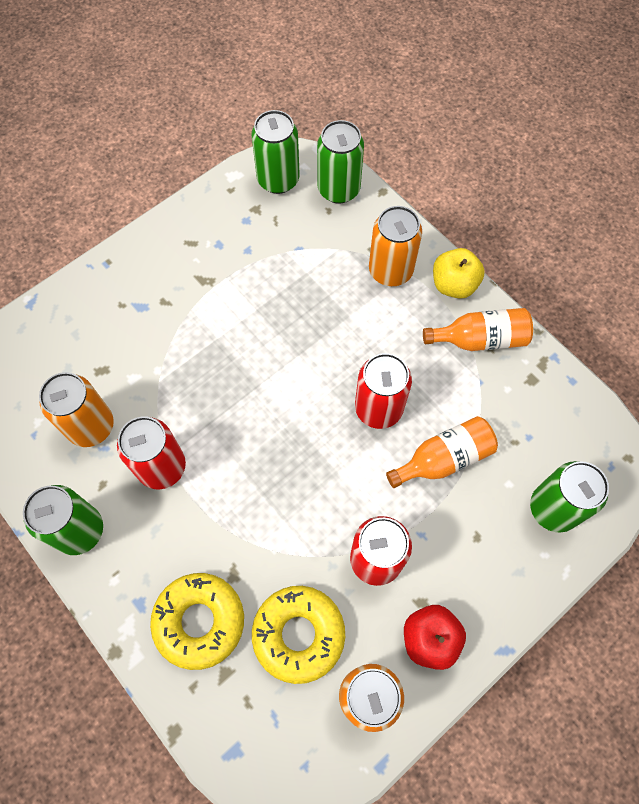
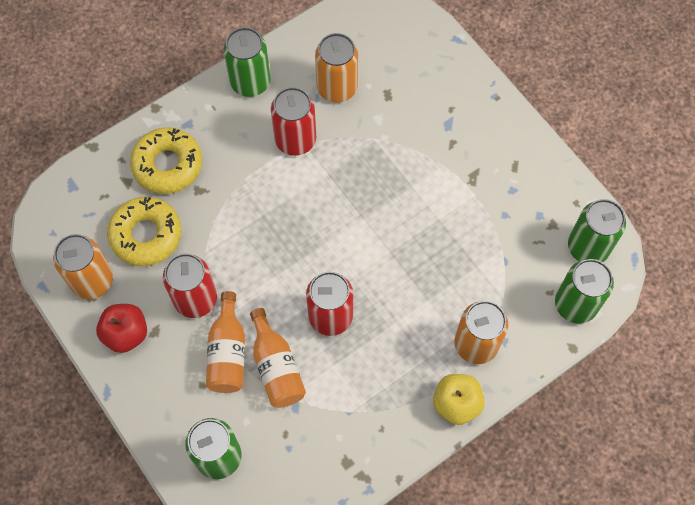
camera: 95 degrees right, 0 degrees up
orange bottle [423,308,533,351] -> orange bottle moved to [206,291,245,393]

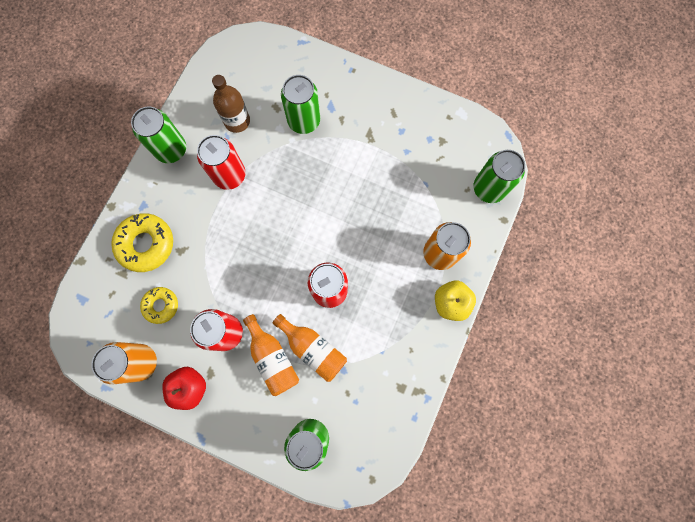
camera: 30 degrees left, 10 degrees up
yellow donut [107,197,182,266] -> yellow donut [140,287,178,324], size x0.60
orange can [315,33,358,103] -> brown bottle [212,75,250,133]
green can [568,199,626,262] -> green can moved to [281,75,320,134]

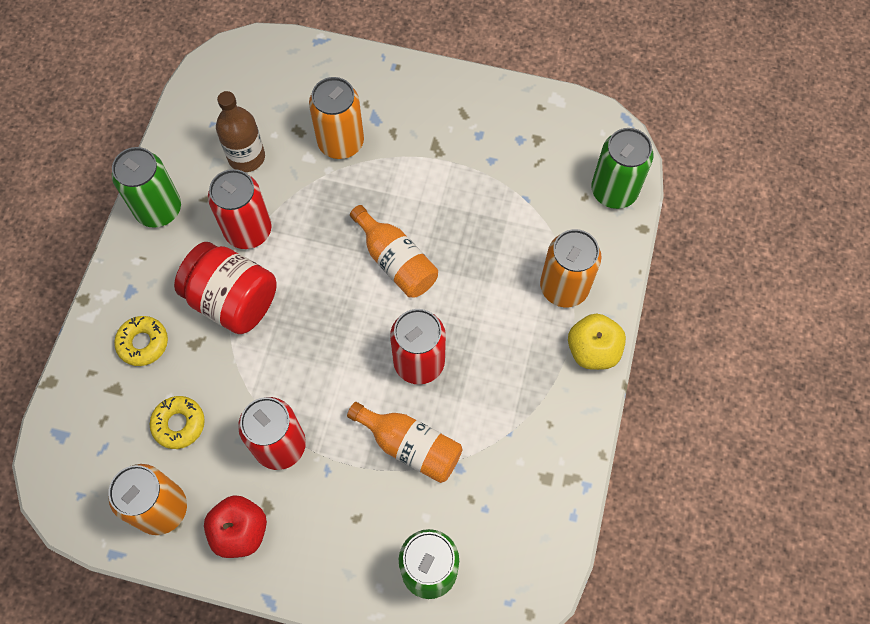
camera: 10 degrees left, 10 degrees down
yellow donut [111,213,173,272] -> yellow donut [114,316,168,366], size x0.60
orange bottle [243,314,299,396] -> orange bottle moved to [350,205,438,298]
green can [281,75,320,134] -> orange can [309,77,364,159]
none -> red jar [174,242,277,334]

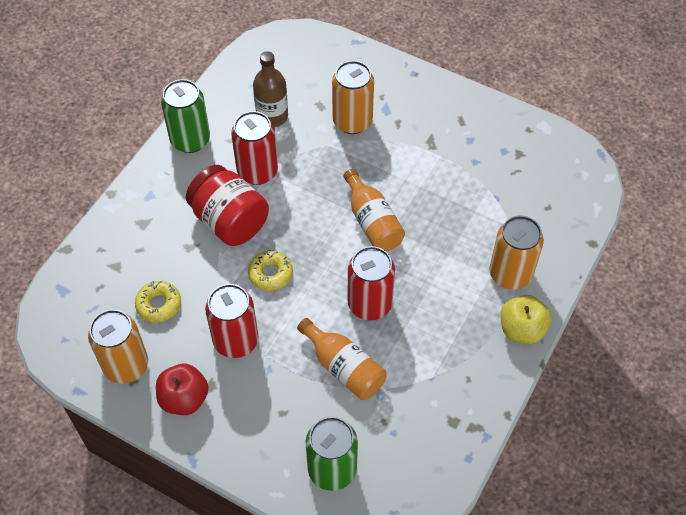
camera: 15 degrees right, 10 degrees down
yellow donut [114,316,168,366] -> yellow donut moved to [248,250,293,291]
green can [591,128,654,209] -> none

